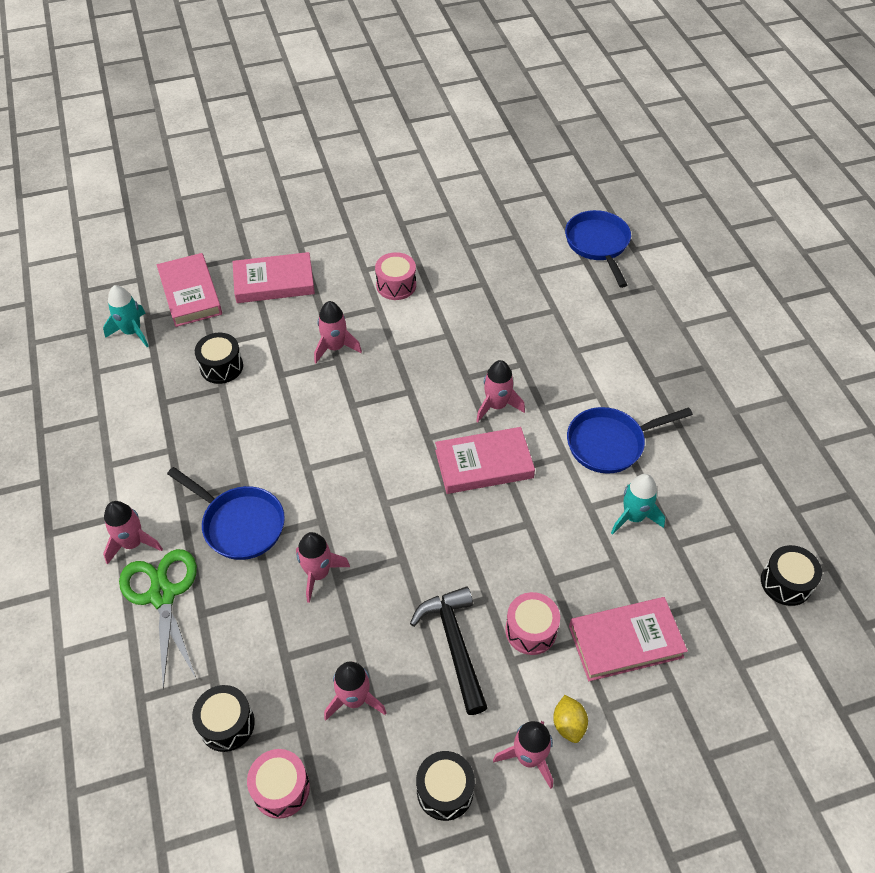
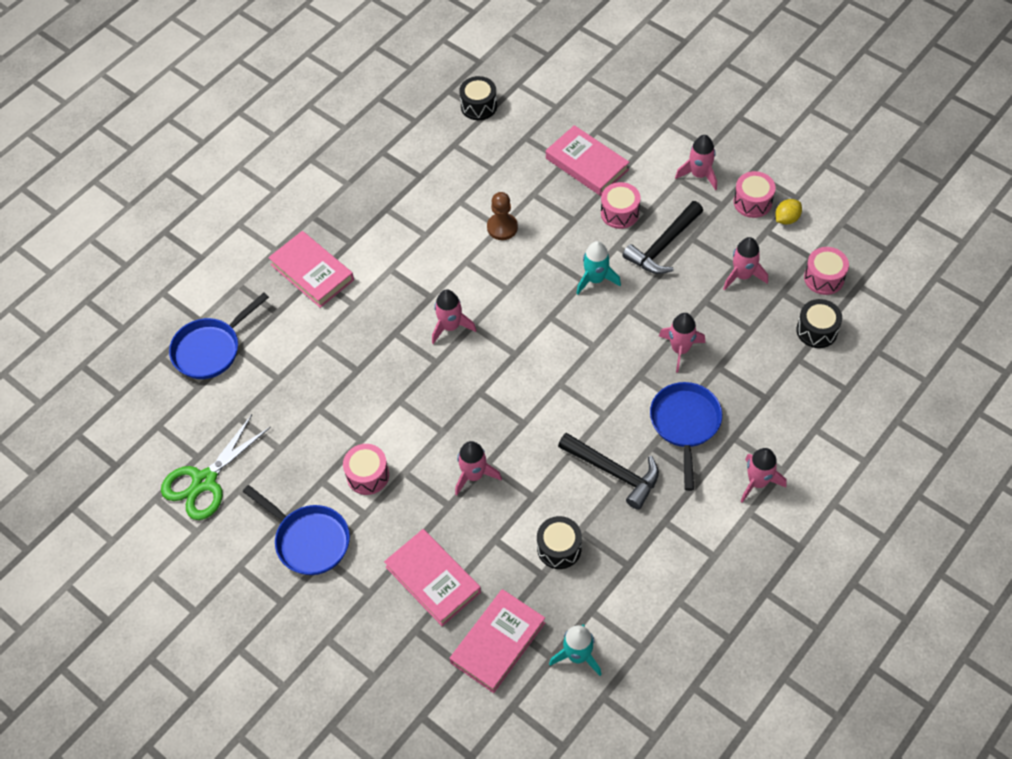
camera: 120 degrees left, 5 degrees up
green scissors [119,549,197,689] -> green scissors moved to [161,415,271,520]
black drum [416,751,475,821] -> pink drum [733,171,776,218]
pink book [435,427,535,494] -> pink book moved to [268,231,354,308]
yellow lemon [553,695,588,743] -> yellow lemon moved to [775,199,802,225]
blue pan [567,407,693,474] -> blue pan moved to [243,485,350,575]
turquoise rocket [611,474,665,535] -> turquoise rocket moved to [576,241,621,295]
none -> brown pawn [487,192,518,240]
none -> black hammer [558,433,659,510]

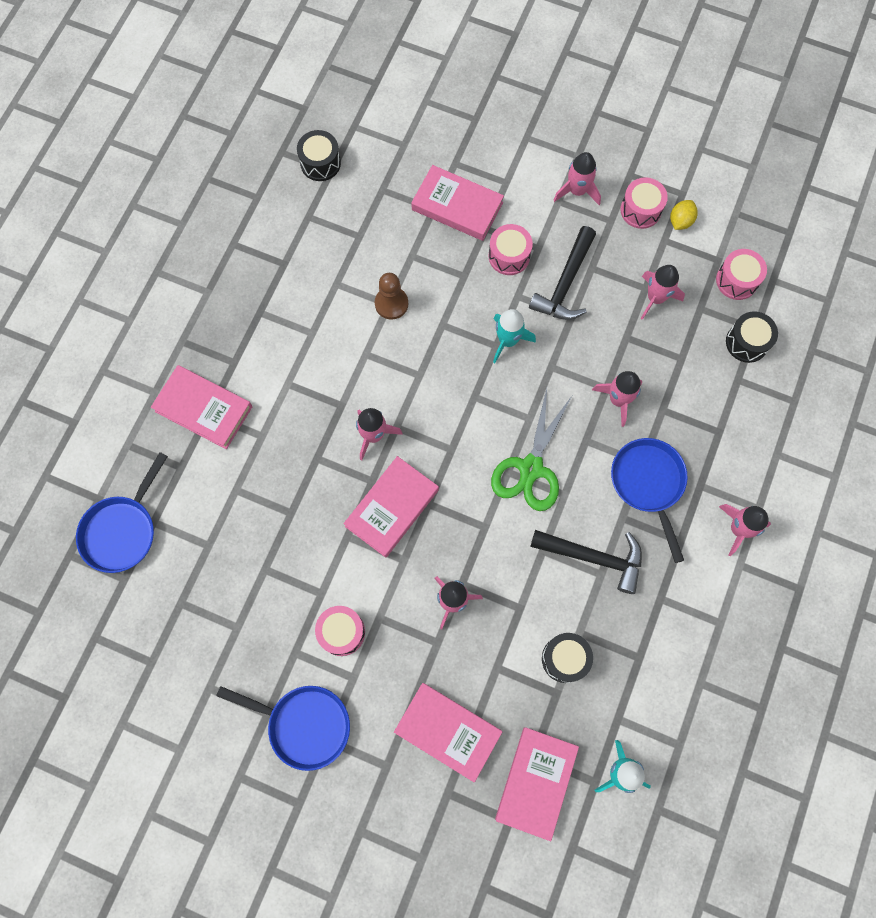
camera: 20 degrees left, 15 degrees up
green scissors [161,415,271,520] -> green scissors moved to [491,389,572,511]
none -> pink book [344,456,439,558]

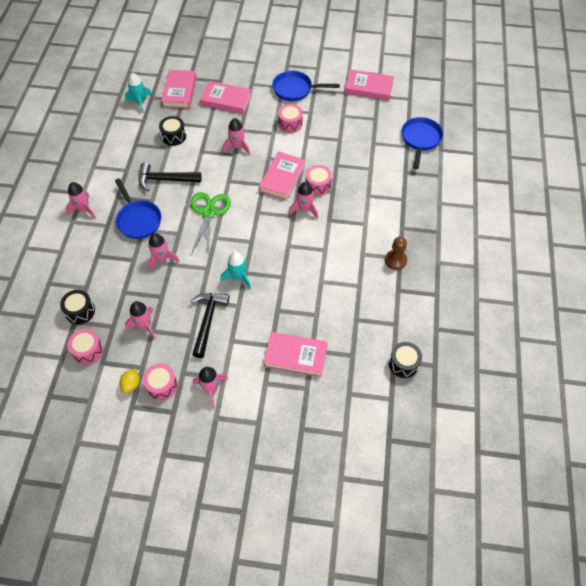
camera: 165 degrees right, 15 degrees down
pink book [151,365,252,449] -> pink book moved to [345,70,394,101]
brown pawn [375,273,408,320] -> brown pawn moved to [385,237,407,270]
pink drum [489,224,533,275] -> pink drum moved to [306,165,332,196]

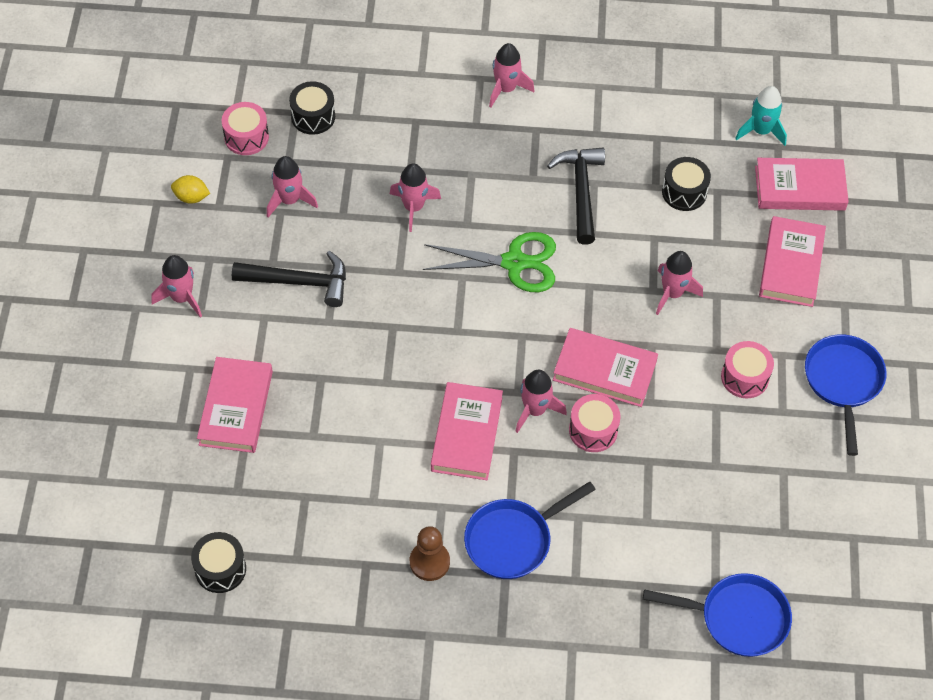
camera: 85 degrees right, 0 degrees up
blue pan [115,178,161,239] -> blue pan moved to [464,481,596,579]
pink drum [143,364,178,401] -> none
turquoise rocket [221,251,251,289] -> none
pink book [345,70,394,101] -> pink book moved to [431,382,503,480]

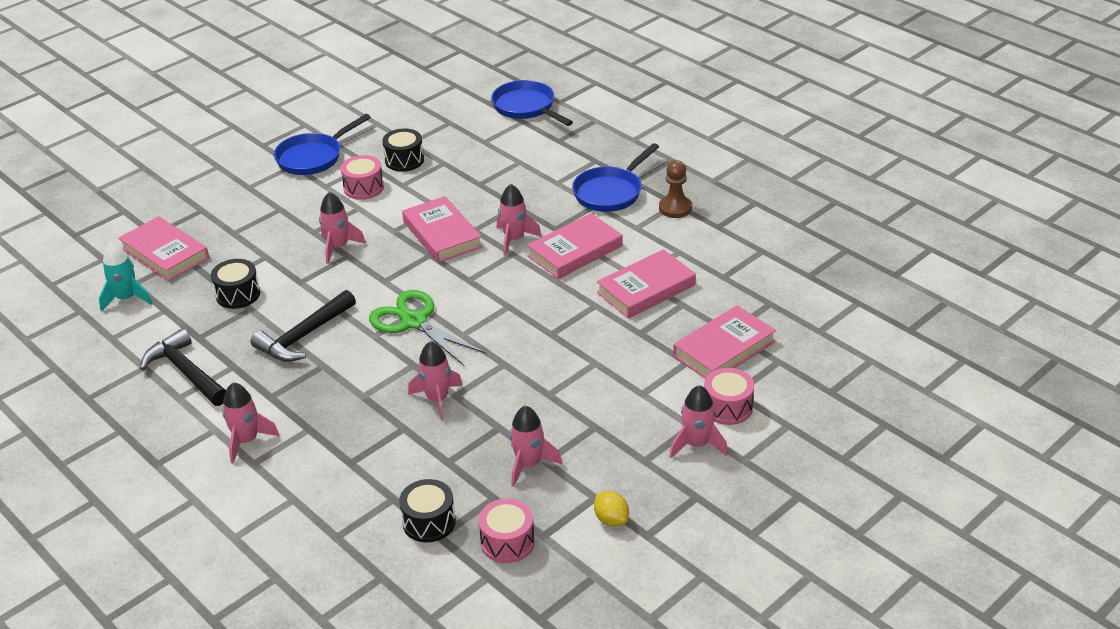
camera: 135 degrees left, 20 degrees down
black drum [191,532,246,593] -> black drum moved to [382,129,424,172]
black hammer [232,251,346,307] -> black hammer moved to [140,328,226,406]
blue pan [464,481,596,579] -> blue pan turned 120 degrees clockwise [572,143,659,212]
pink drum [569,394,620,452] -> pink drum moved to [704,368,754,425]
pink book [759,216,826,307] -> pink book moved to [596,249,696,318]

